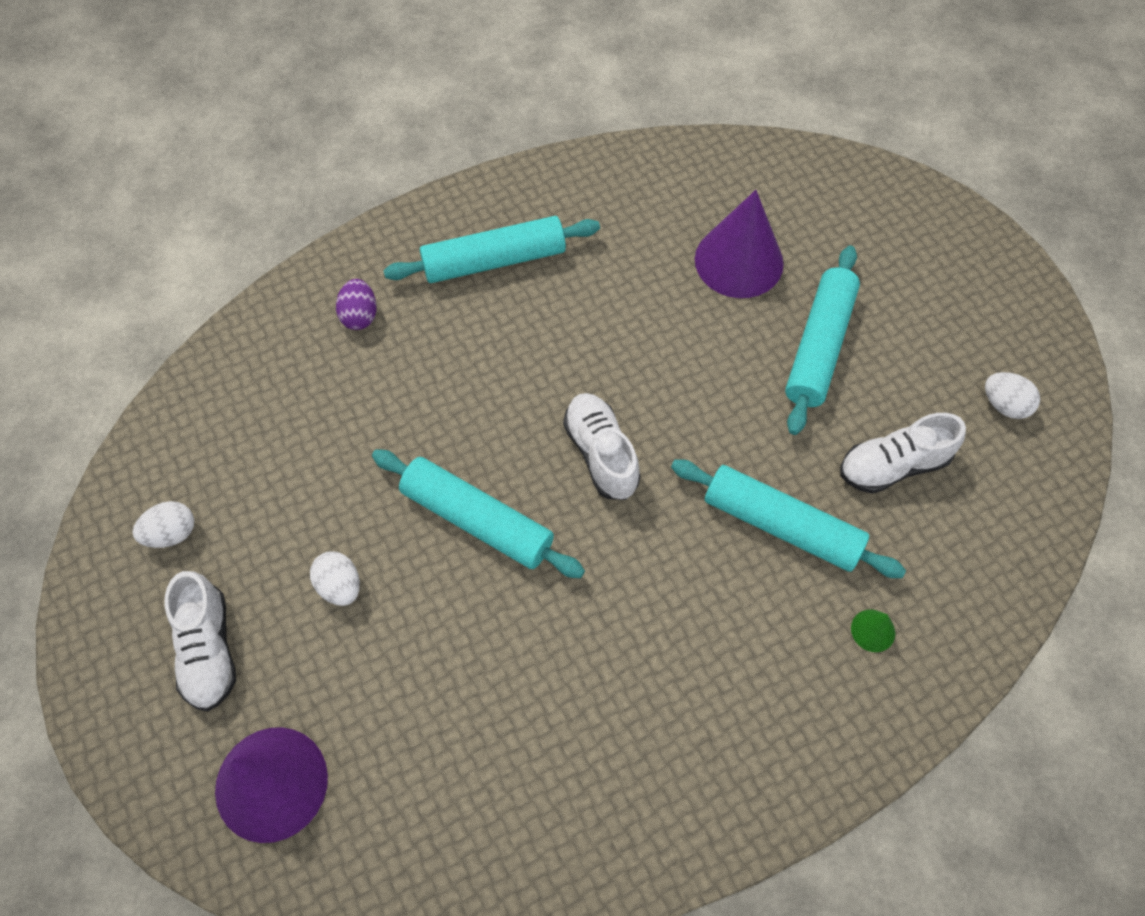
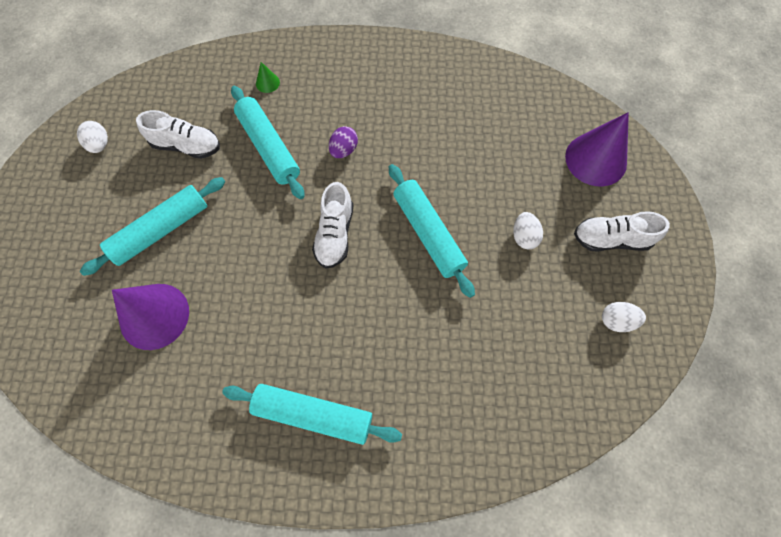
camera: 150 degrees left, 5 degrees up
white shoe [164,571,236,711] -> white shoe turned 105 degrees counterclockwise [574,211,670,252]
purple egg [336,279,377,330] -> purple egg moved to [329,126,358,158]

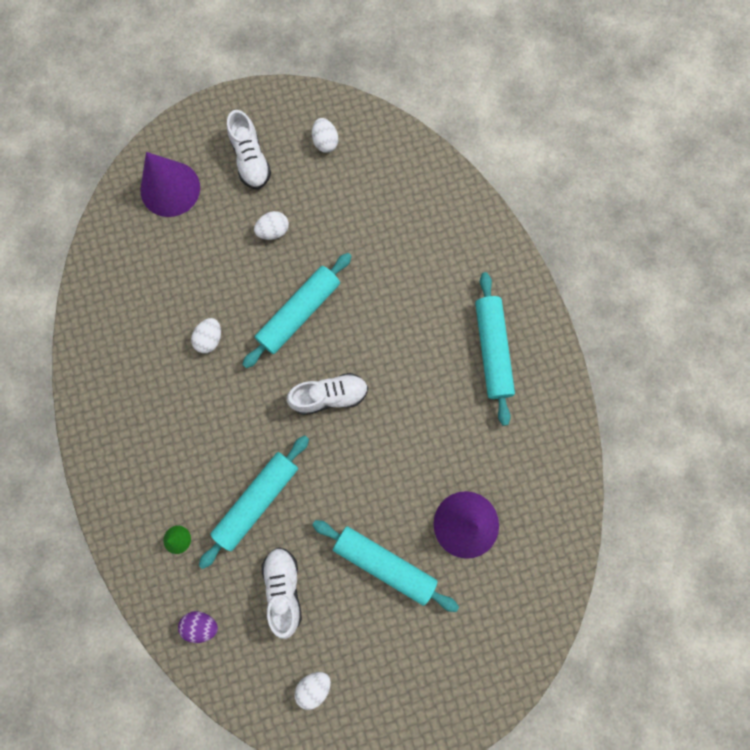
camera: 110 degrees left, 10 degrees up
purple egg [329,126,358,158] -> purple egg moved to [178,611,218,643]
none -> white egg [191,318,221,353]

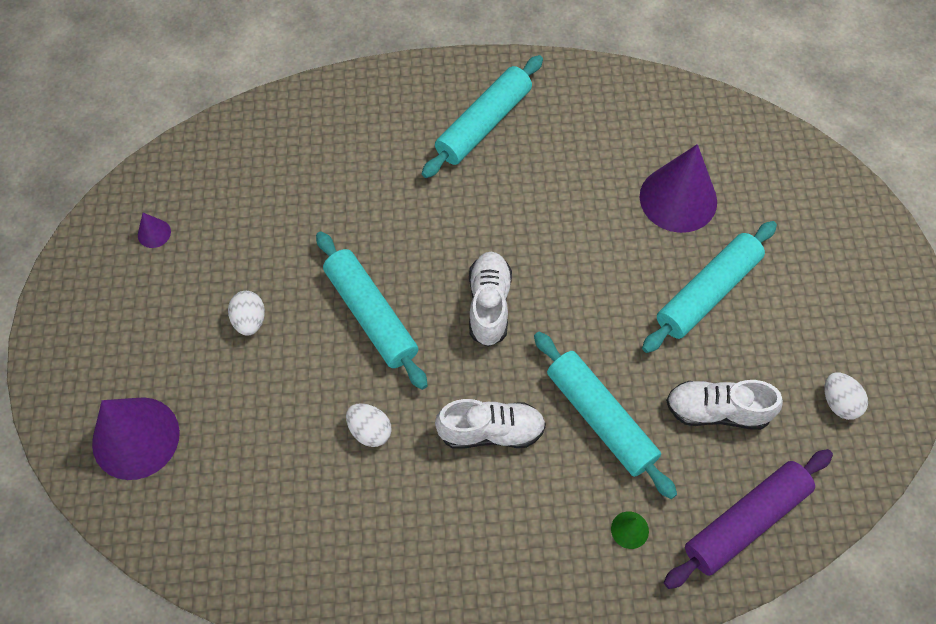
camera: 75 degrees left, 15 degrees down
purple egg [178,611,218,643] -> purple rolling pin [664,449,833,589]
white shoe [227,110,271,189] -> white shoe moved to [435,399,546,449]
white egg [312,118,338,153] -> purple cone [138,213,171,248]
turquoise rolling pin [475,272,515,426] -> turquoise rolling pin turned 60 degrees counterclockwise [422,55,543,178]

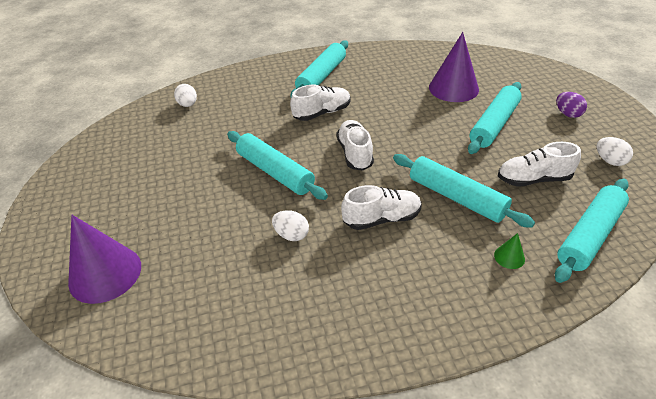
camera: 10 degrees left, 20 degrees down
purple cone [138,213,171,248] -> none
white egg [228,291,265,336] -> white egg moved to [174,84,197,107]
purple rolling pin [664,449,833,589] -> turquoise rolling pin [555,179,629,283]
none -> white shoe [290,85,351,121]
none -> purple egg [556,92,587,118]

